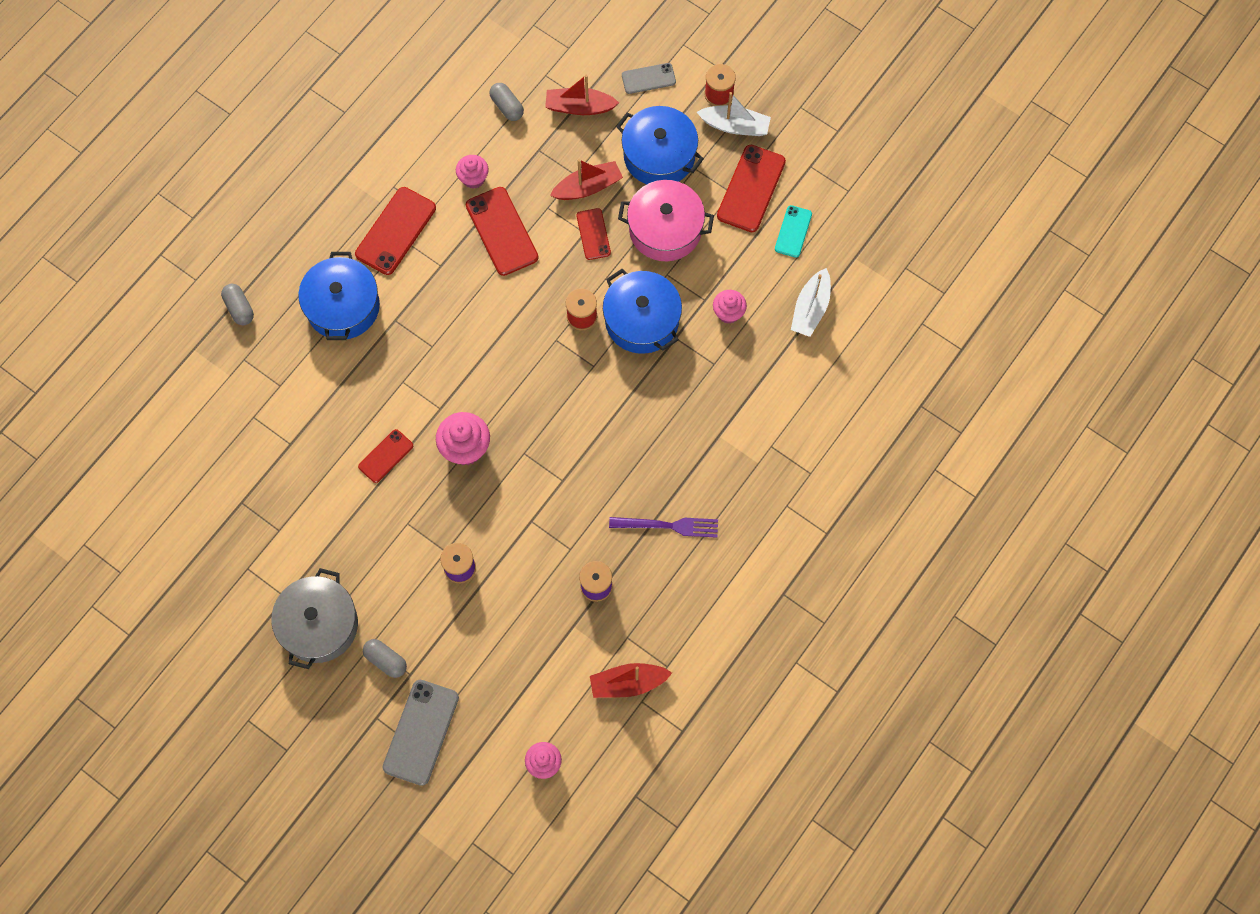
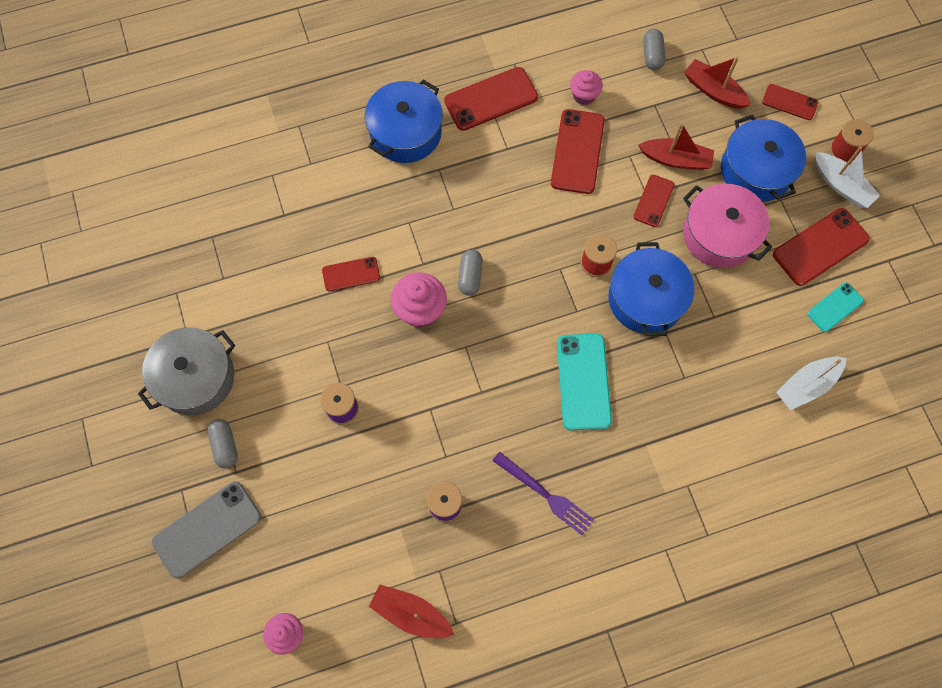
camera: 35 degrees right, 0 degrees up
grey capsule [221,284,254,325] -> grey capsule moved to [458,250,483,296]
grey phone [622,63,676,94] -> red phone [762,84,818,120]
pink cupcake [713,290,747,324] -> none
none -> turquoise phone [557,334,612,430]

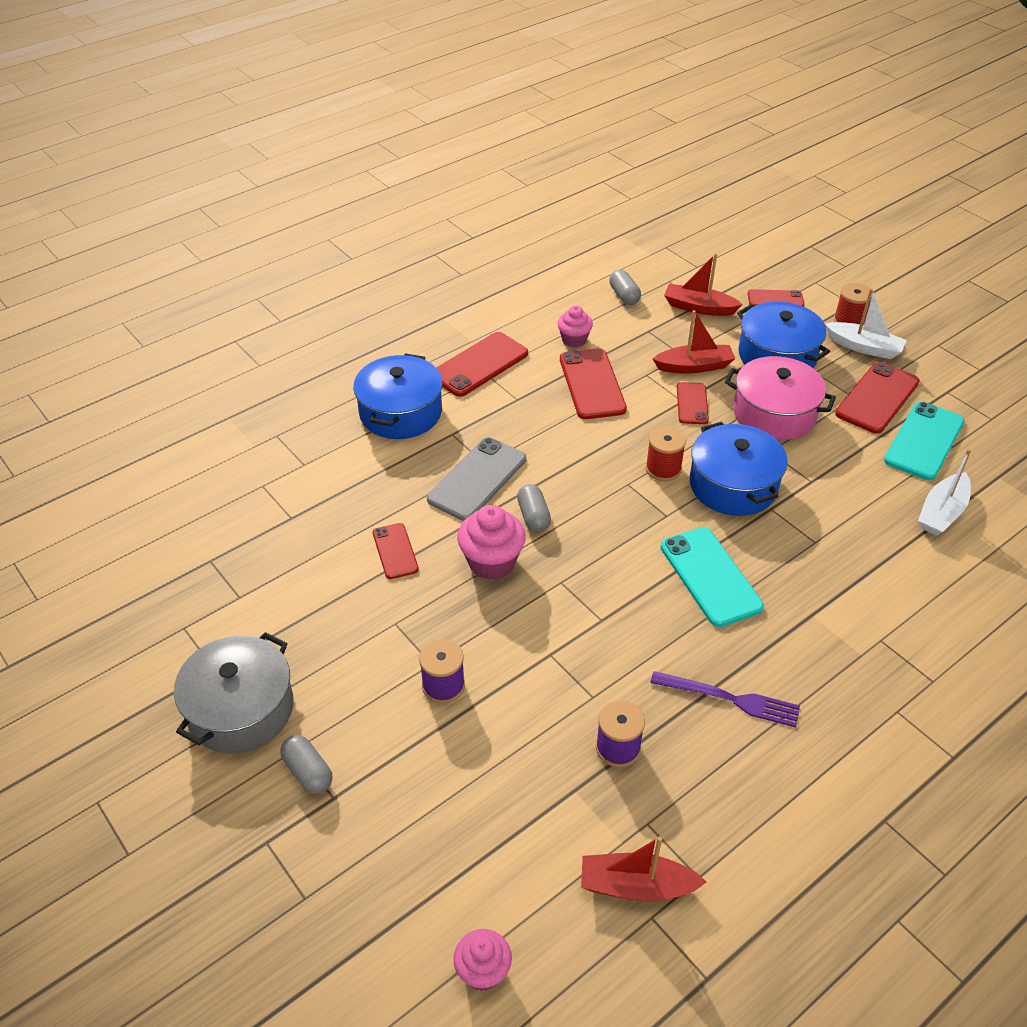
camera: 20 degrees left, 25 degrees down
grey phone [152,481,261,578] -> grey phone moved to [427,437,526,521]
red phone [322,257,380,291] -> red phone turned 75 degrees counterclockwise [373,523,419,579]
turquoise phone [807,282,864,332] -> turquoise phone [884,402,965,480], size x1.70

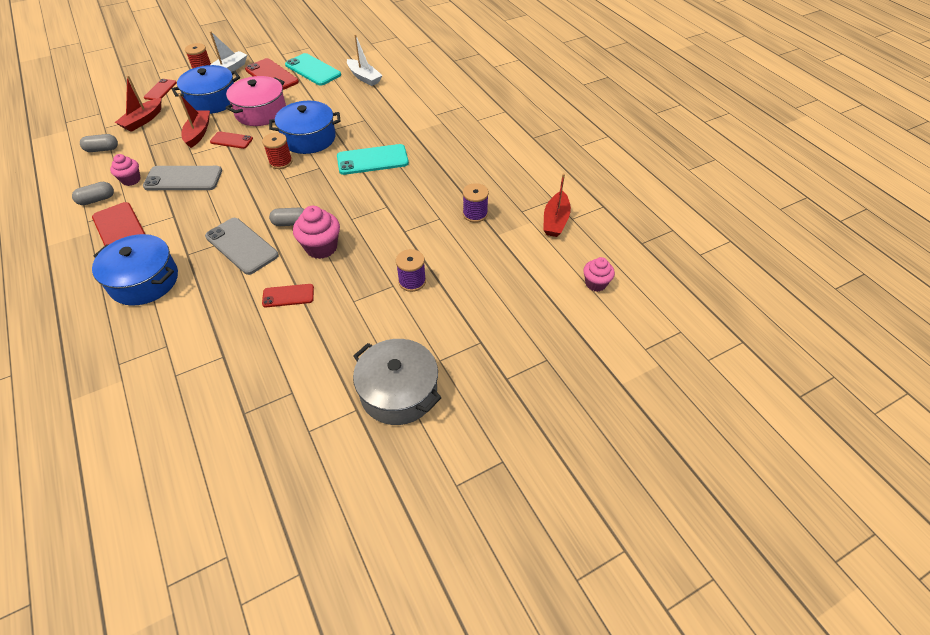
camera: 80 degrees left, 5 degrees up
grey capsule [280,735,332,794] -> grey capsule moved to [72,182,114,205]
red phone [560,348,627,419] -> grey phone [143,166,222,190]
purple fork [650,671,800,727] -> none

